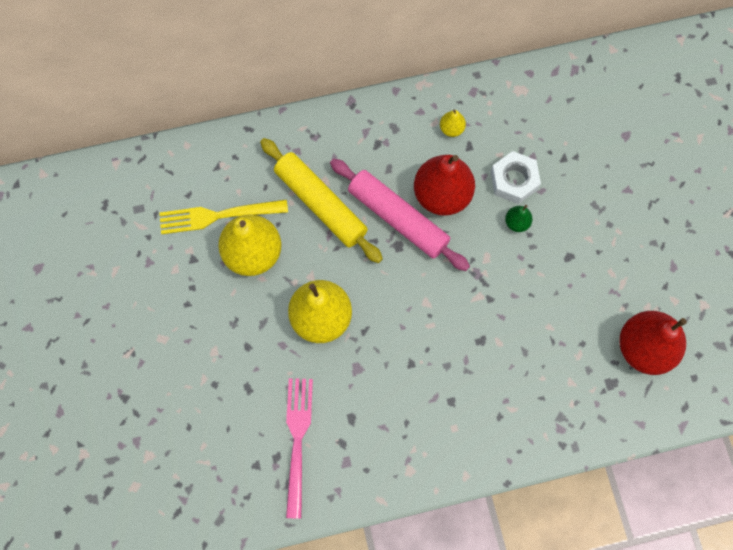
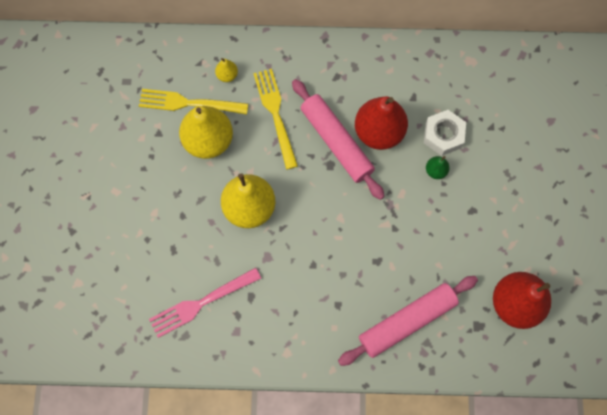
camera: 15 degrees right, 0 degrees up
yellow rolling pin [260,138,383,263] -> yellow fork [253,69,298,170]
pink fork [286,378,313,519] -> pink fork turned 135 degrees counterclockwise [149,268,262,338]
yellow pear [440,110,466,137] -> yellow pear moved to [215,58,238,82]
none -> pink rolling pin [338,276,478,366]

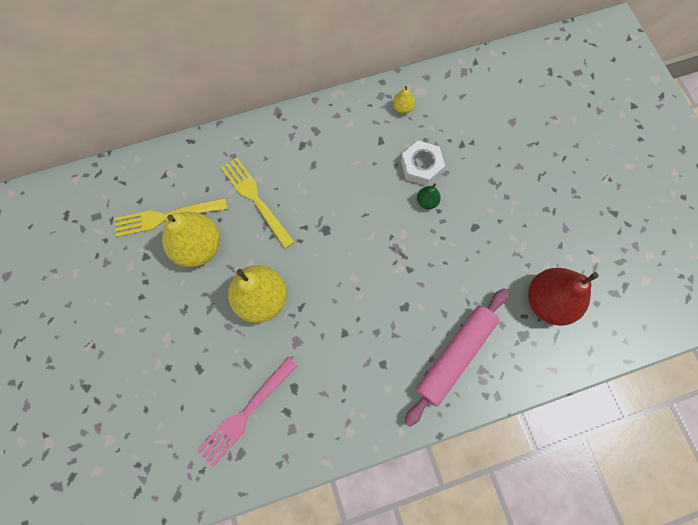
camera: 20 degrees left, 0 degrees up
yellow pear [215,58,238,82] -> yellow pear moved to [393,86,415,114]
pink rolling pin [292,79,385,200] -> none
red pear [355,96,408,150] -> none

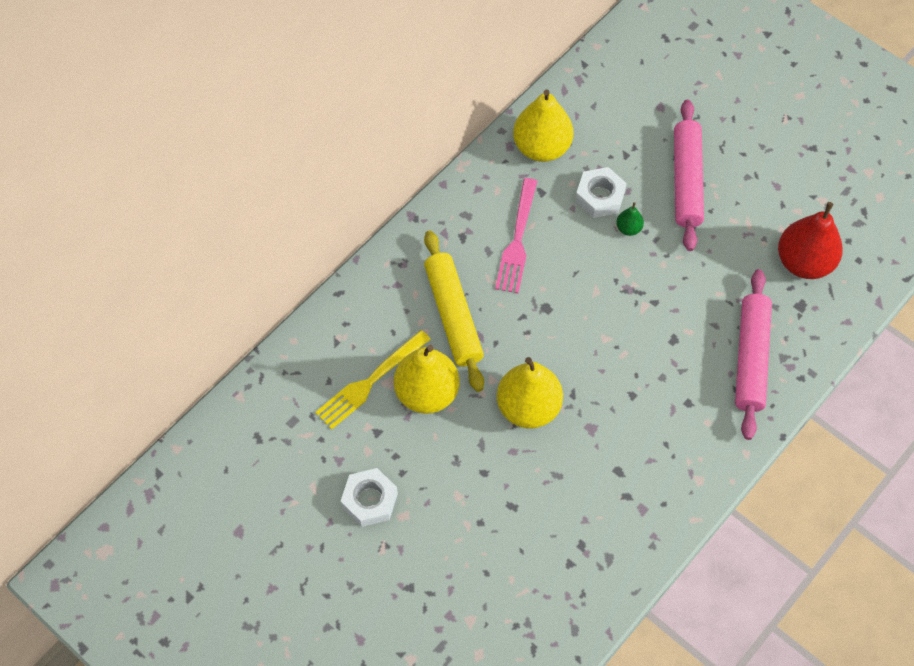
camera: 30 degrees left, 10 degrees down
pink fork [197,357,298,467] -> pink fork moved to [495,178,537,293]
yellow fork [221,158,295,249] -> yellow rolling pin [424,231,484,392]
yellow pear [393,86,415,114] -> yellow pear [513,89,573,162], size x2.26
none -> white nut [341,468,398,527]
none -> pink rolling pin [674,100,704,251]

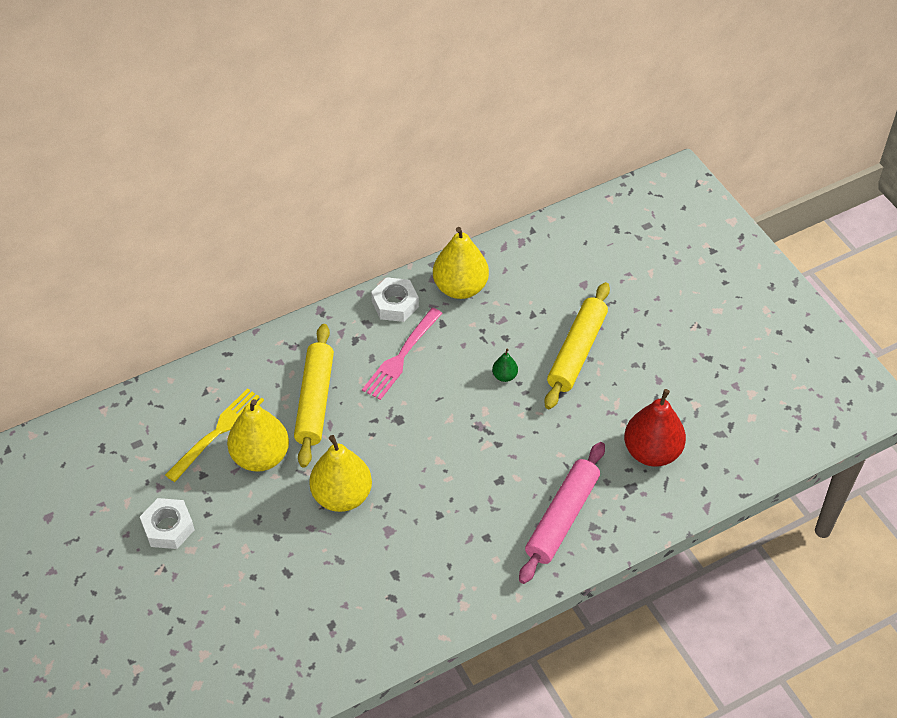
camera: 20 degrees right, 10 degrees down
yellow fork [315,330,431,430] -> yellow fork turned 150 degrees clockwise [165,388,264,482]
white nut [575,167,627,218] -> white nut moved to [371,277,419,322]
pink rolling pin [674,100,704,251] -> yellow rolling pin [544,282,610,409]

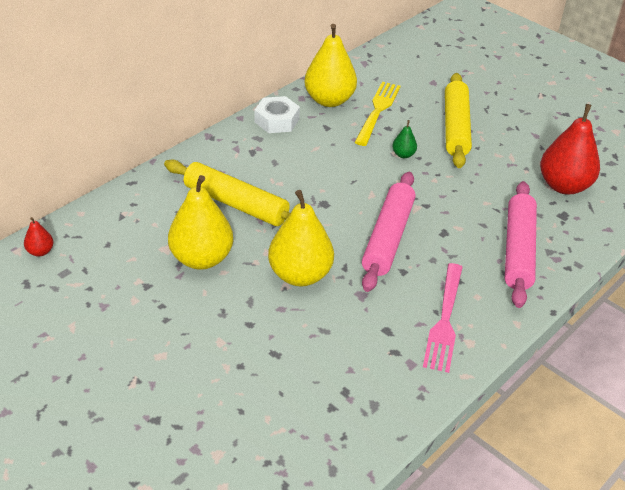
camera: 20 degrees left, 10 degrees down
white nut [140,498,195,549] -> none
yellow fork [165,388,264,482] -> yellow fork moved to [355,82,401,146]
yellow rolling pin [294,324,334,468] -> yellow rolling pin turned 45 degrees counterclockwise [164,159,291,226]
pink fork [362,308,442,400] -> pink fork moved to [423,263,463,373]
none -> red pear [24,217,54,257]
none -> pink rolling pin [362,172,416,292]

